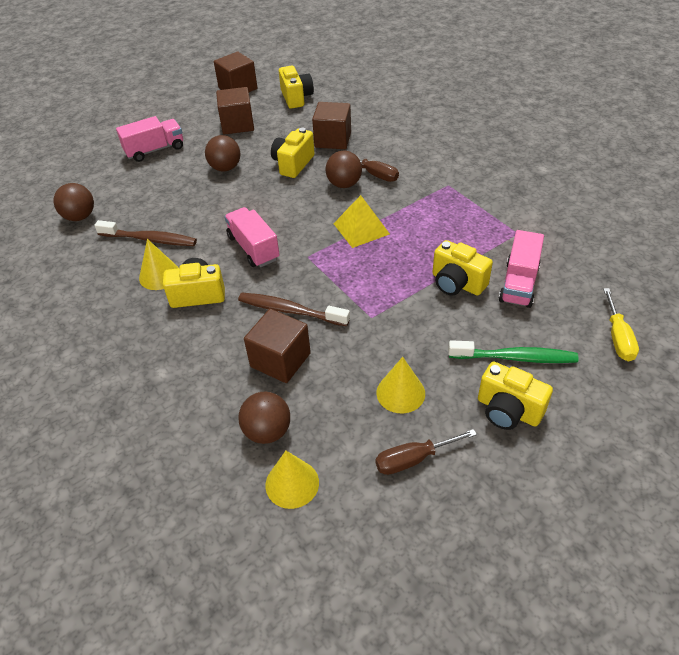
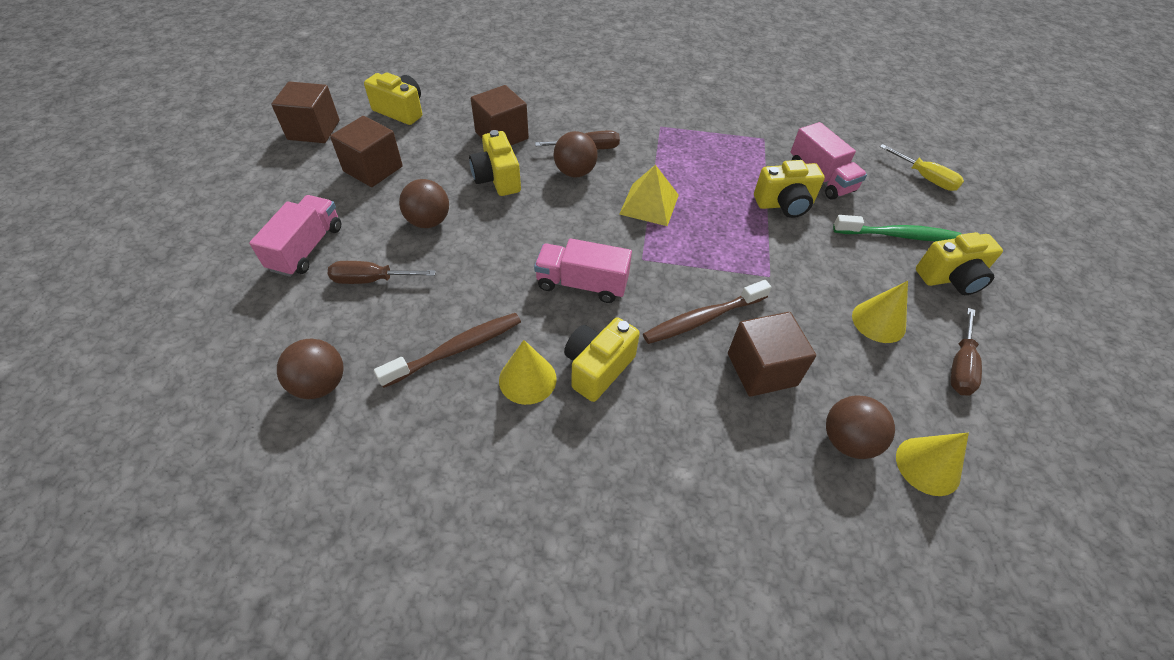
camera: 50 degrees left, 5 degrees up
green toothbrush [448,340,579,363] -> green toothbrush turned 45 degrees clockwise [833,215,961,242]
none -> brown screwdriver [328,261,436,284]

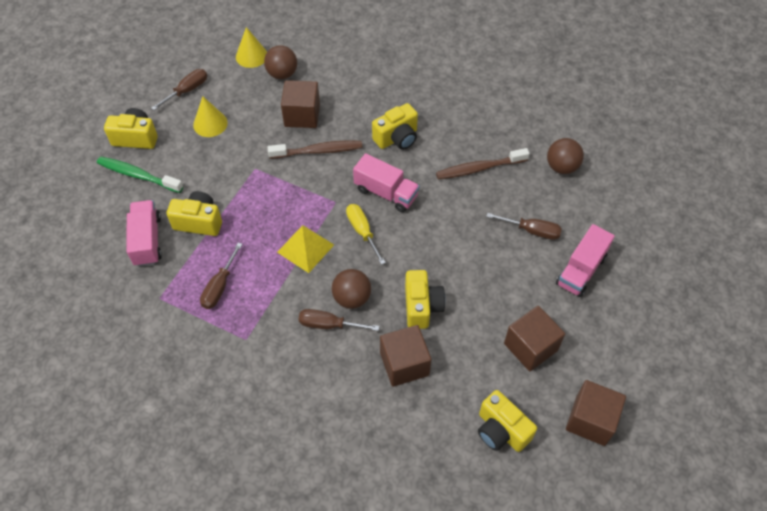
camera: 160 degrees left, 5 degrees up
brown ball [399,179,449,228] -> none
yellow cone [499,340,556,405] -> none
yellow screwdriver [880,144,964,191] -> yellow screwdriver moved to [346,204,386,265]
none -> brown screwdriver [200,243,242,309]

